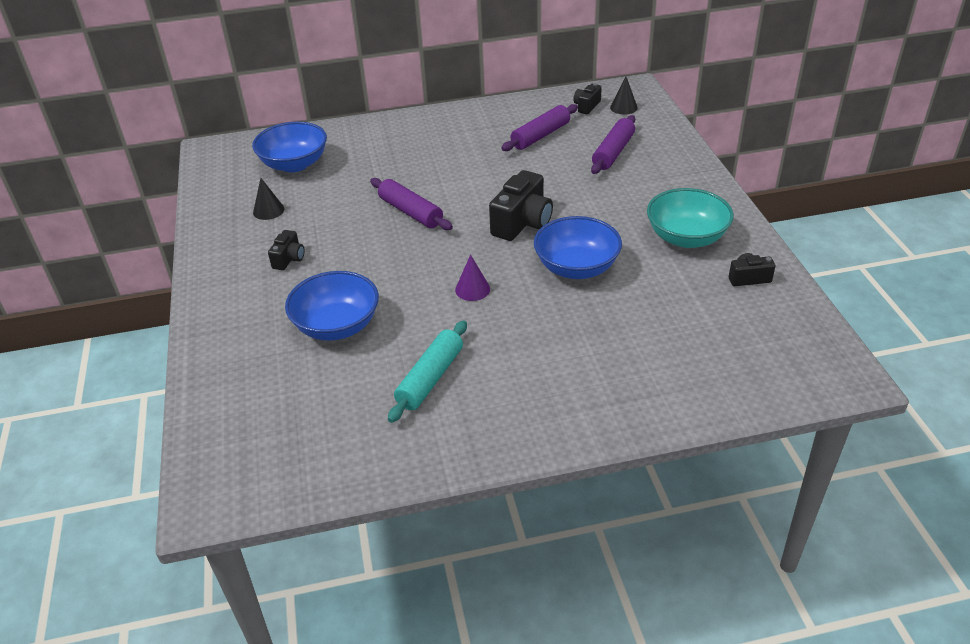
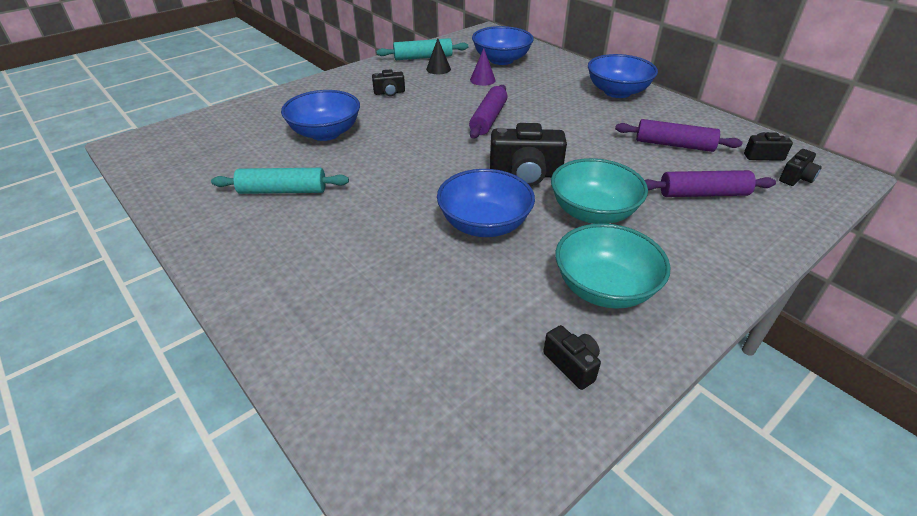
camera: 60 degrees right, 0 degrees up
purple cone [455,254,490,301] -> purple cone moved to [470,48,496,86]
black cone [610,77,638,114] -> black camera [779,149,822,186]
none -> turquoise rolling pin [376,38,468,60]
none -> turquoise bowl [551,158,648,224]
none -> blue bowl [588,54,658,98]

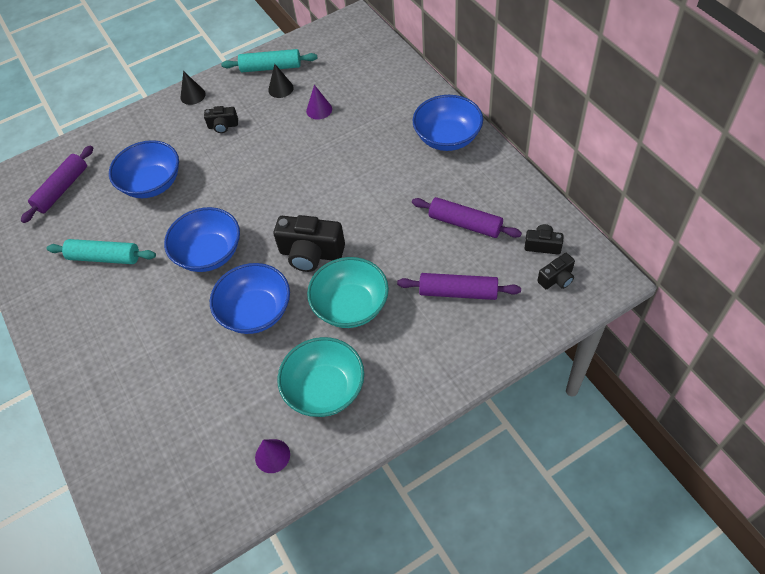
camera: 15 degrees right, 15 degrees up
purple rolling pin [469,85,508,139] -> purple rolling pin moved to [21,145,93,223]
blue bowl [472,26,534,65] -> blue bowl moved to [164,207,240,272]
black camera [543,325,601,390] -> purple cone [255,439,290,473]
none -> black cone [181,71,206,105]

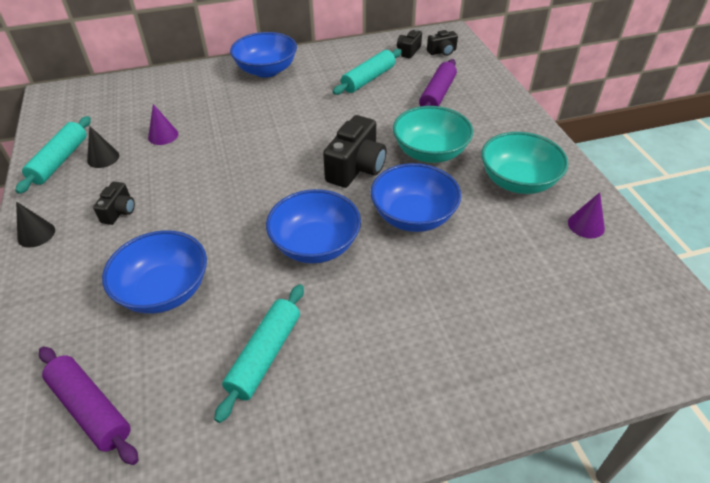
camera: 80 degrees left, 10 degrees down
purple rolling pin [412,197,522,238] -> turquoise rolling pin [333,49,402,95]
black camera [537,253,575,289] -> black camera turned 90 degrees clockwise [427,30,458,56]

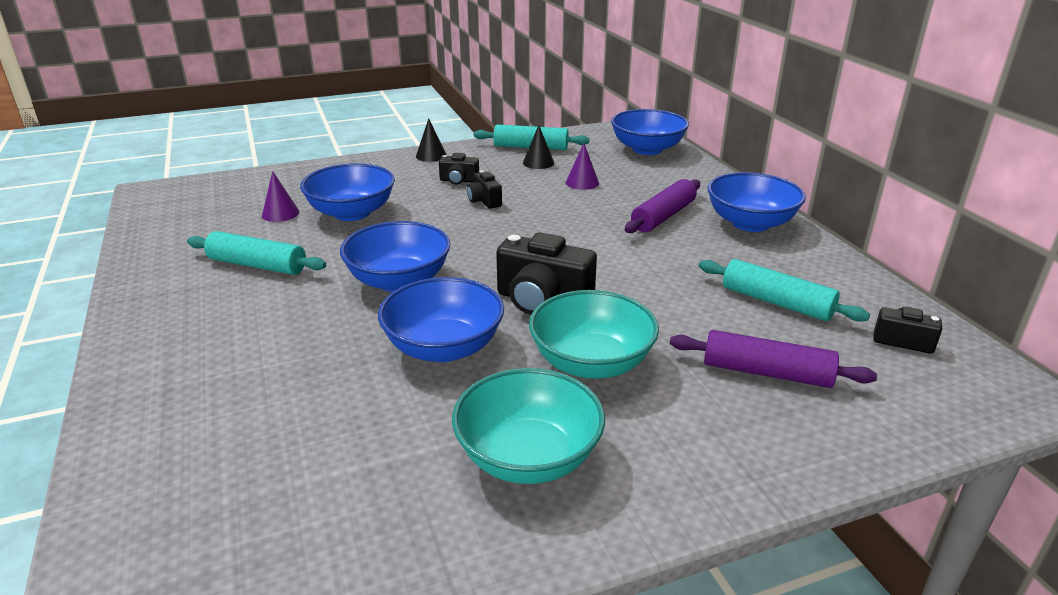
camera: 85 degrees right, 15 degrees down
purple rolling pin [39,346,138,465] -> purple rolling pin moved to [625,179,700,233]
black camera [427,30,458,56] -> black camera moved to [467,170,502,209]
purple cone [568,192,605,238] -> purple cone moved to [262,171,299,222]
none -> blue bowl [611,109,689,155]

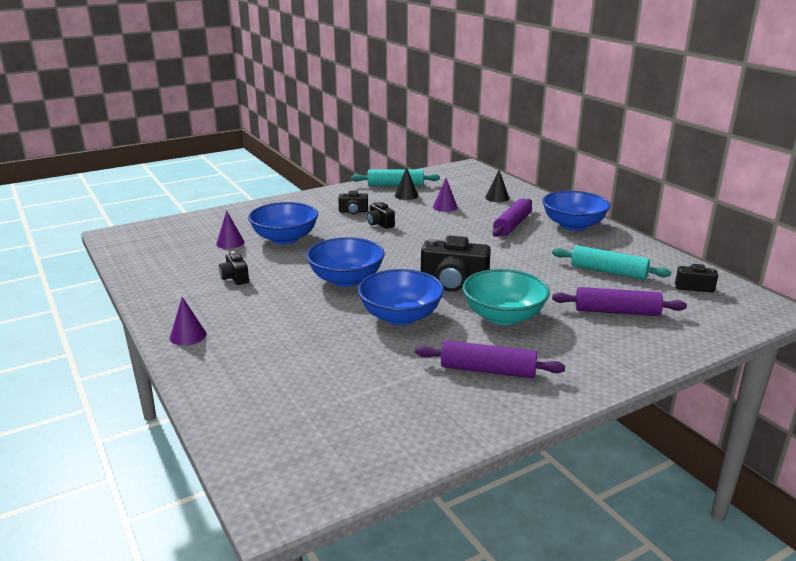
camera: 10 degrees left, 5 degrees down
turquoise rolling pin [187,231,326,275] -> black camera [219,251,249,285]
black cone [416,118,447,162] -> black cone moved to [485,170,509,202]
turquoise bowl [452,368,605,484] -> purple rolling pin [415,340,565,379]
blue bowl [611,109,689,155] -> none
none -> purple cone [170,297,206,346]

